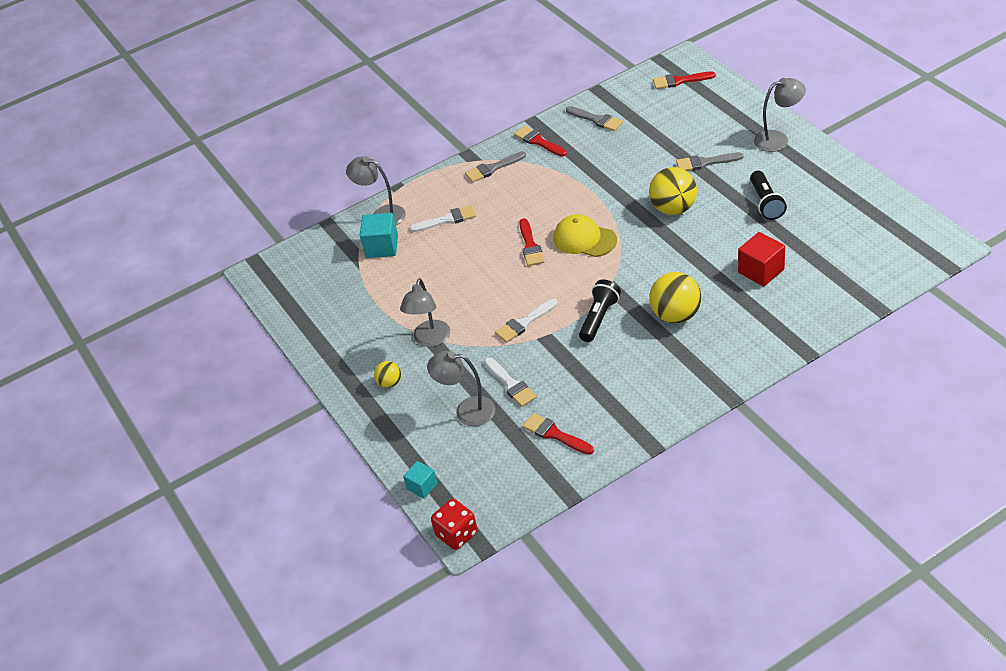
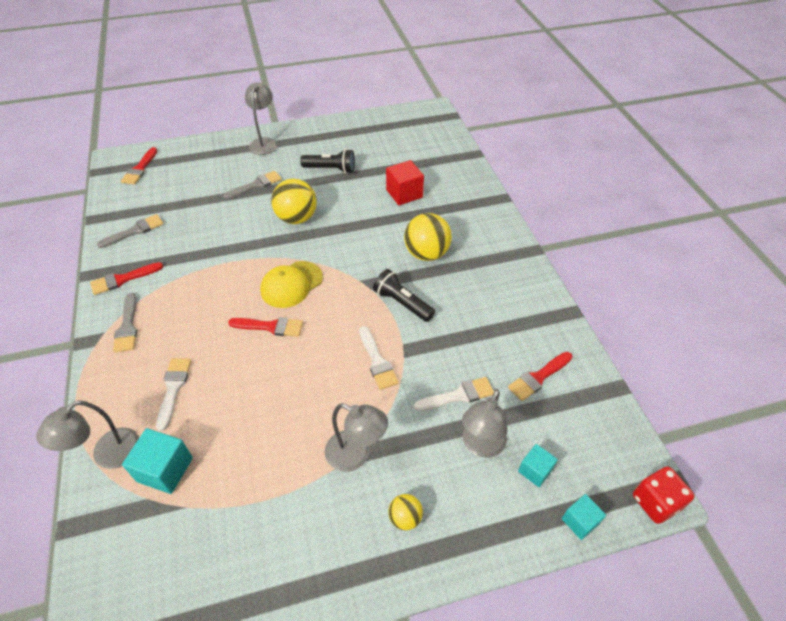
camera: 80 degrees left, 5 degrees up
grey brush [676,152,743,171] -> grey brush turned 135 degrees counterclockwise [223,171,282,199]
none -> turquoise cube [518,444,558,487]

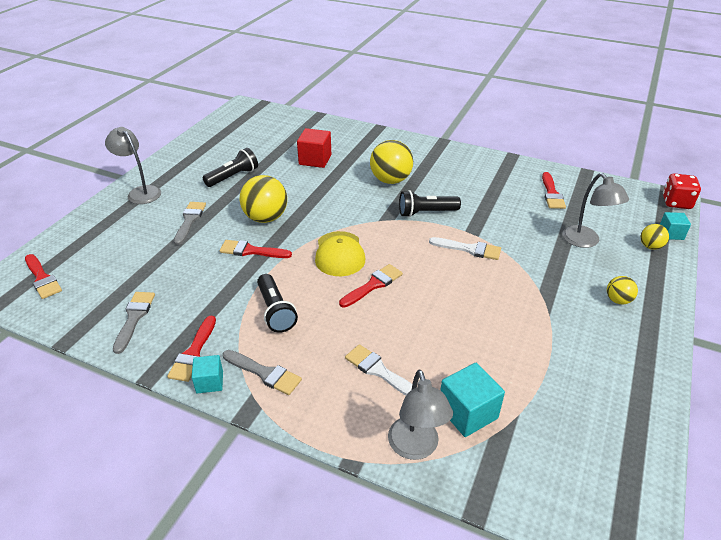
camera: 50 degrees left, 10 degrees down
grey lamp [325,403,388,472] -> none
white brush [414,377,494,412] -> none
turquoise cube [518,444,558,487] -> turquoise cube moved to [192,355,223,394]
none -> red brush [220,240,292,258]
none -> black flashlight [257,274,298,333]
none -> yellow ball [641,224,669,250]

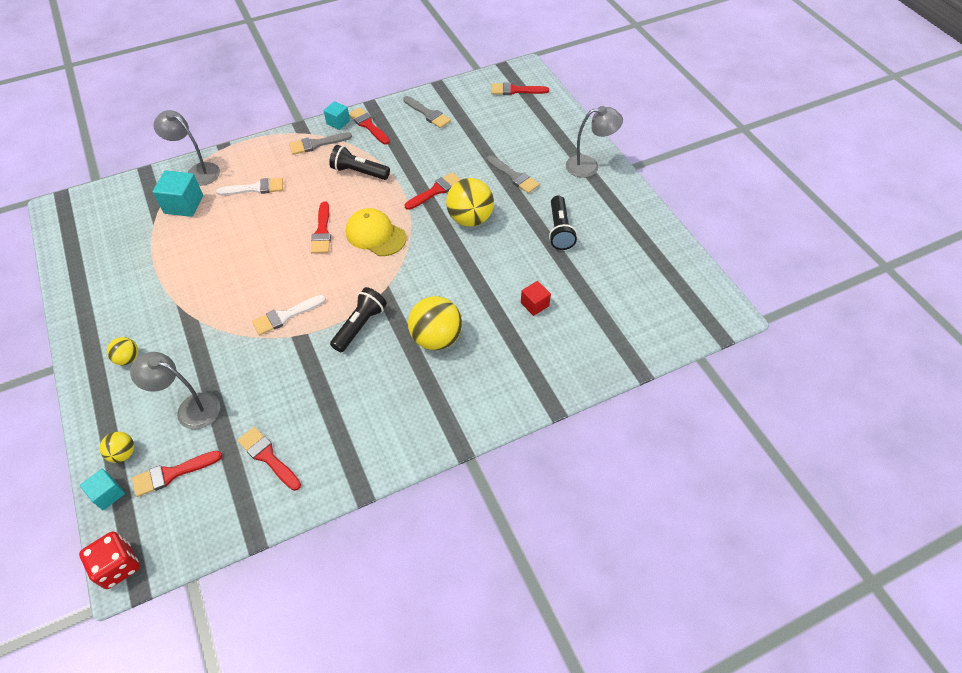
camera: 130 degrees right, 15 degrees up
red cube [297,128,331,168] -> red cube [521,281,551,316], size x0.62
none -> red brush [132,450,222,497]

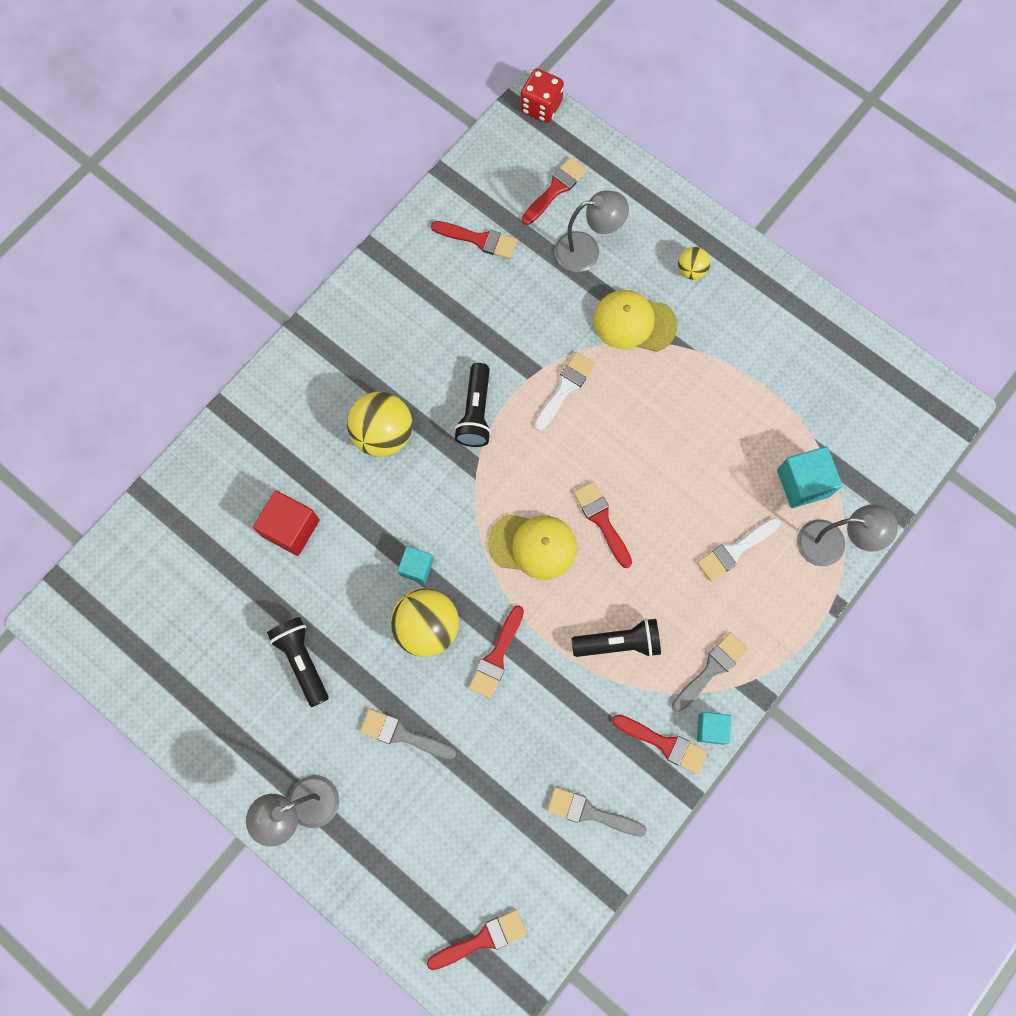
camera: 155 degrees right, 20 degrees up
turquoise cube [80,469,125,510] -> turquoise cube moved to [398,546,434,584]
yellow ball [100,432,134,463] -> none
red cube [521,281,551,316] -> red cube [253,490,320,556], size x1.62
none -> yellow cap [593,290,677,352]

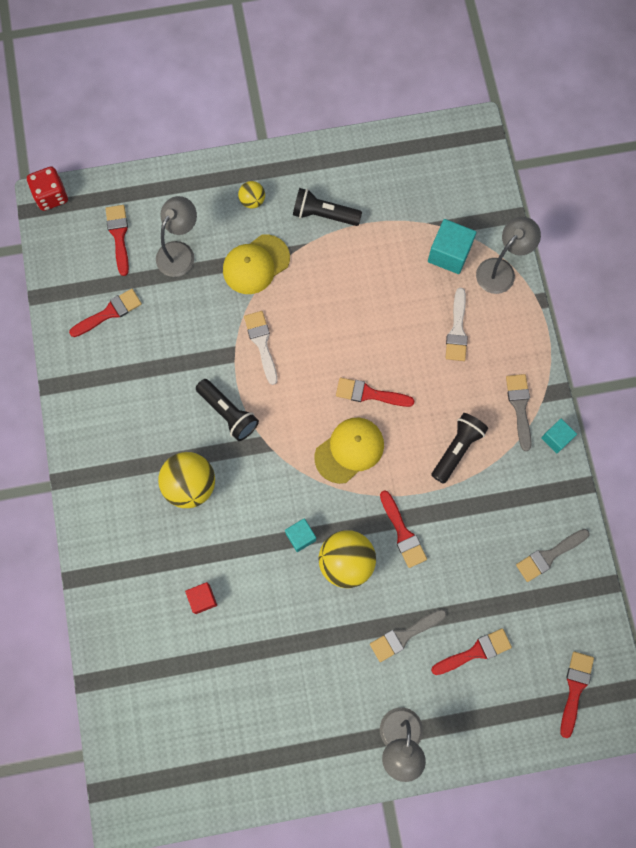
camera: 50 degrees left, 0 degrees up
red cube [253,490,320,556] -> red cube [185,582,217,614], size x0.62
black flashlight [267,617,329,707] -> black flashlight moved to [293,188,362,226]
red brush [612,715,707,774] -> red brush moved to [431,628,512,675]

